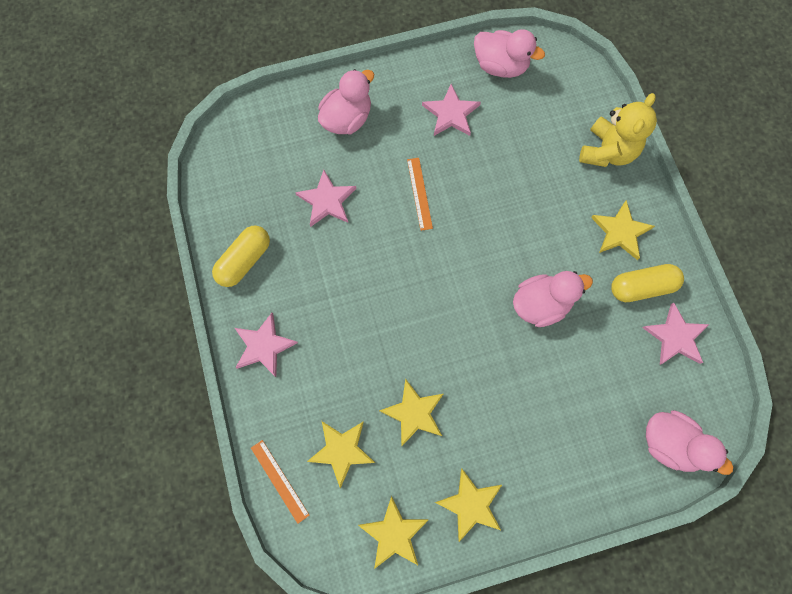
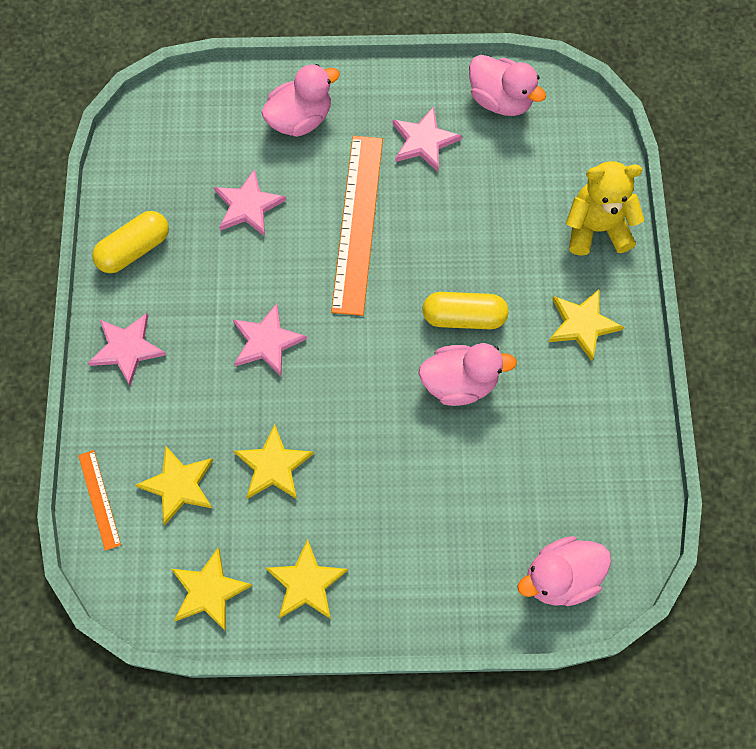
camera: 15 degrees right, 5 degrees down
orange ruler [407,158,433,231] -> orange ruler [331,136,383,316], size x2.10
yellow teddy bear [579,93,657,167] -> yellow teddy bear turned 135 degrees counterclockwise [566,161,644,256]
yellow capsule [611,264,684,302] -> yellow capsule moved to [422,292,509,329]
pink star [642,303,710,365] -> pink star moved to [233,303,307,376]
pink duck [646,410,733,475] -> pink duck turned 105 degrees clockwise [517,536,611,606]

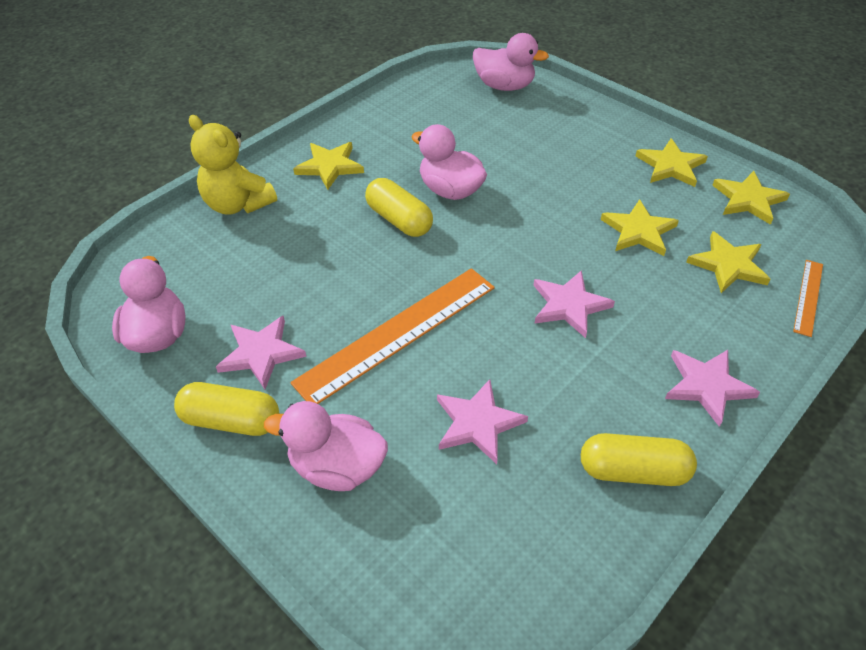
camera: 135 degrees left, 20 degrees down
none -> yellow capsule [174,382,279,436]

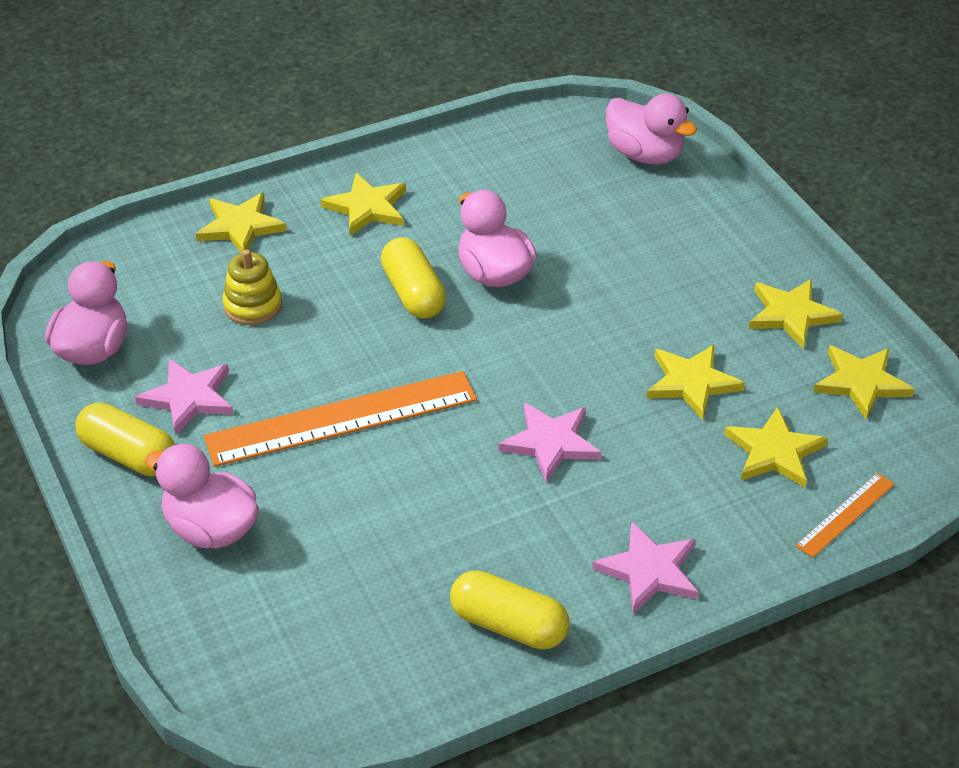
camera: 20 degrees right, 5 degrees down
yellow teddy bear [189,115,277,215] -> yellow star [196,193,287,253]
pink star [437,379,528,464] -> none
none -> yellow stacking toy [222,249,282,325]

